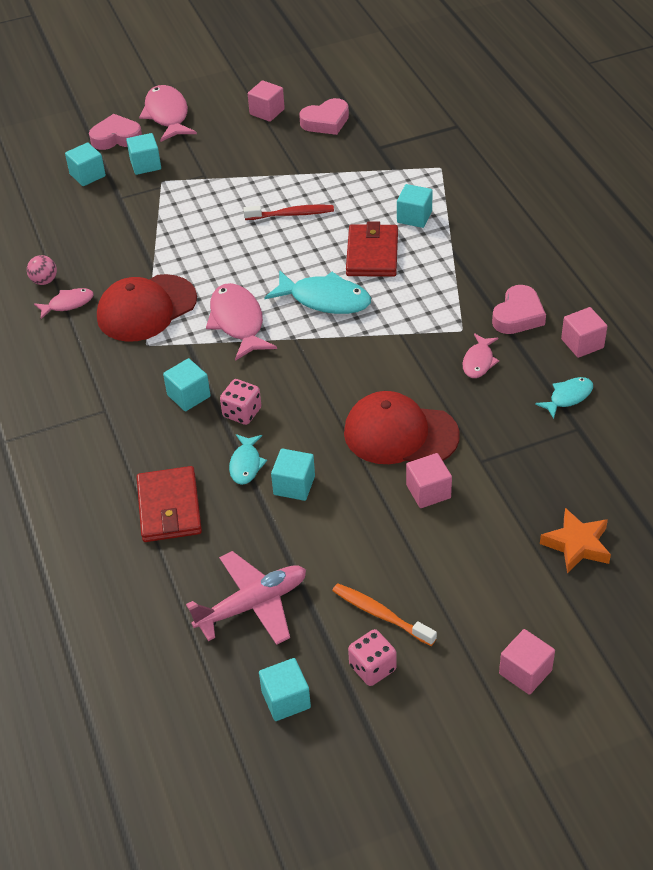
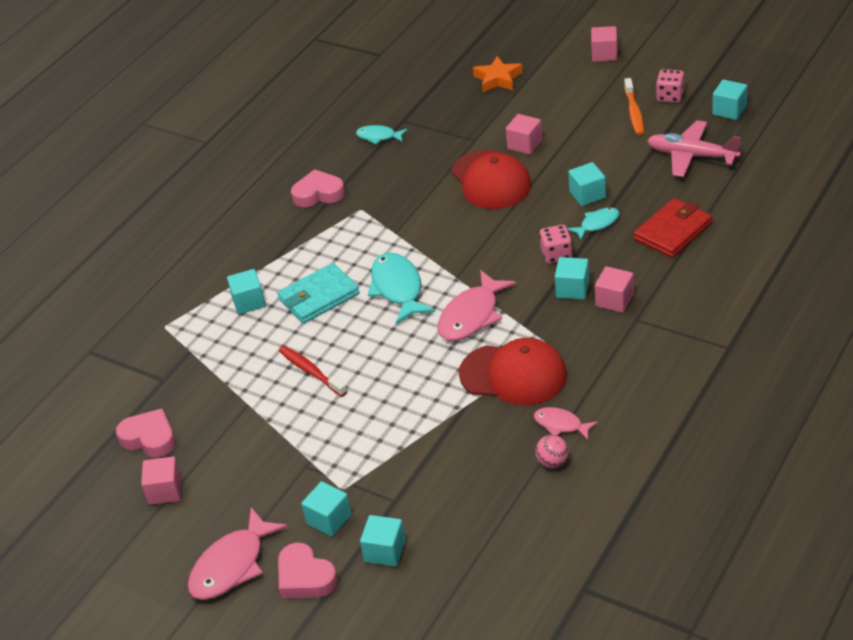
camera: 125 degrees left, 5 degrees down
red wallet [346,221,398,277] -> turquoise wallet [277,263,360,324]
pink fish [463,333,499,378] -> none
pink cube [561,307,607,358] -> pink cube moved to [595,266,634,313]

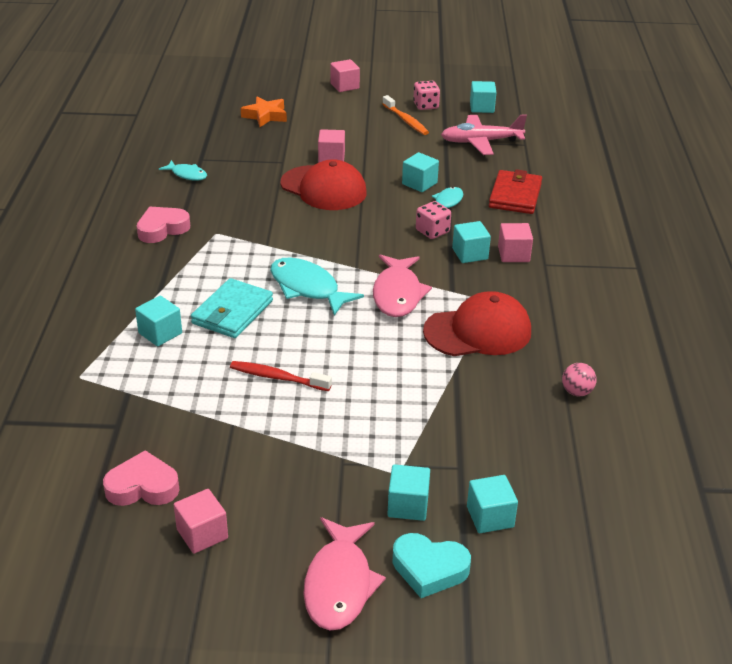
camera: 35 degrees left, 5 degrees down
pink heart [278,543,338,598] -> turquoise heart [392,533,471,598]
turquoise fish [356,125,408,144] -> turquoise fish turned 135 degrees counterclockwise [159,160,207,181]
pink fish [534,407,598,440] -> none

